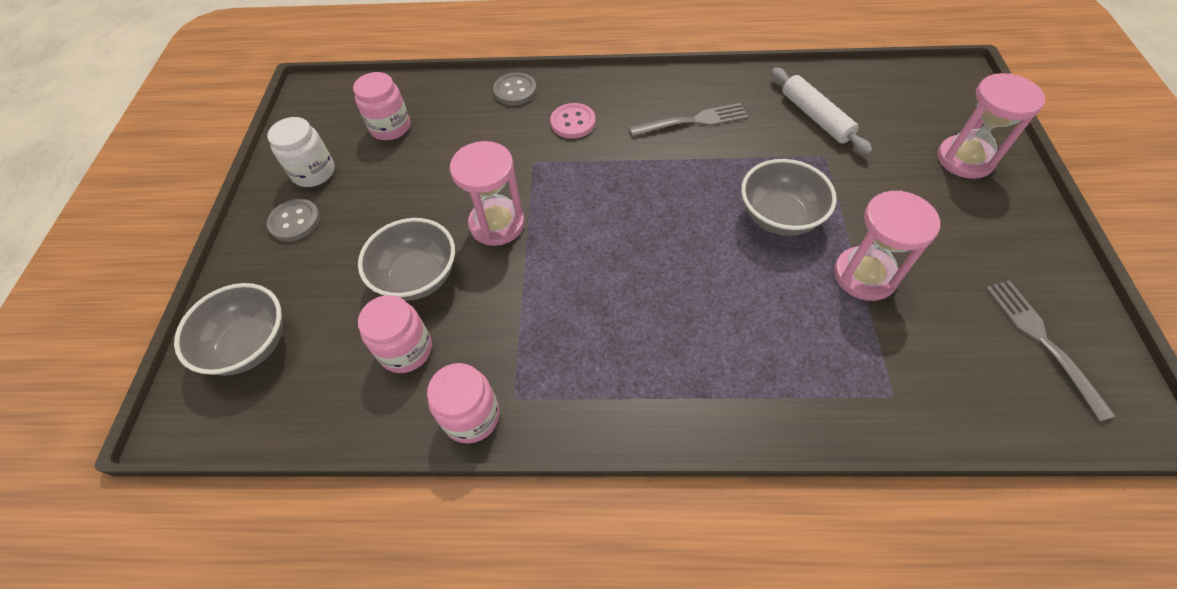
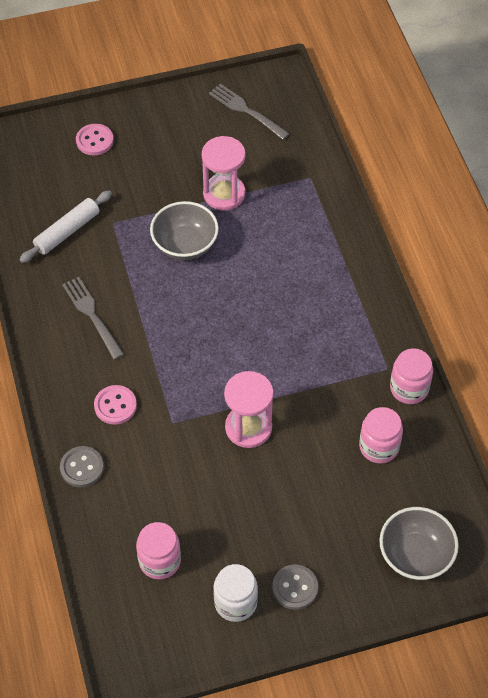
camera: 110 degrees left, 0 degrees up
grey bowl [358,218,455,301] -> none
pink hourglass [937,73,1045,179] -> pink button [76,124,114,155]
grey fork [985,280,1115,421] -> grey fork turned 75 degrees clockwise [209,84,290,140]

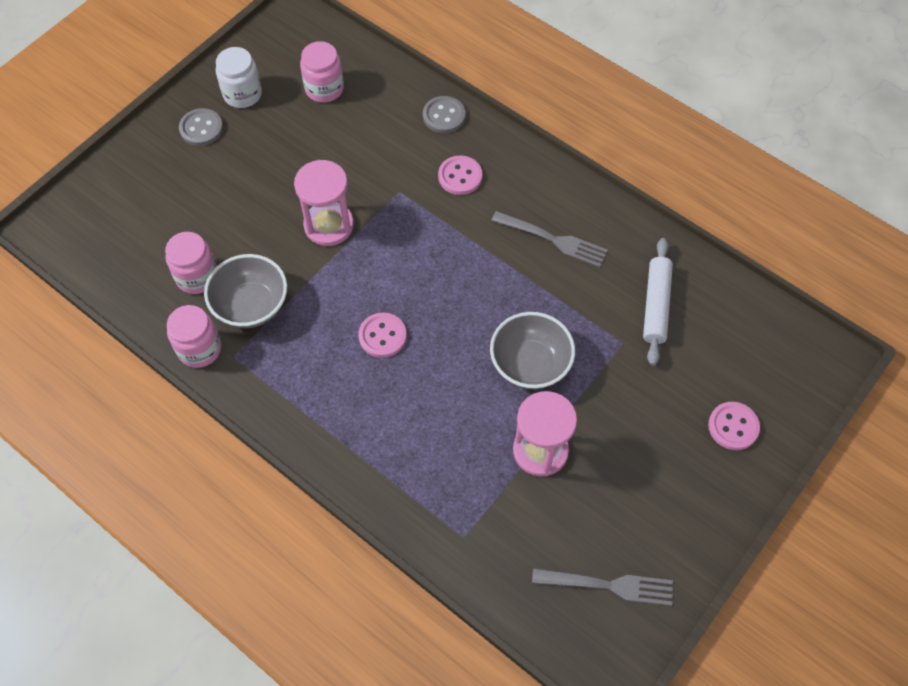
camera: 145 degrees right, 5 degrees up
grey bowl [379,507,459,580] -> grey bowl moved to [204,254,287,328]
none -> pink button [358,313,407,358]

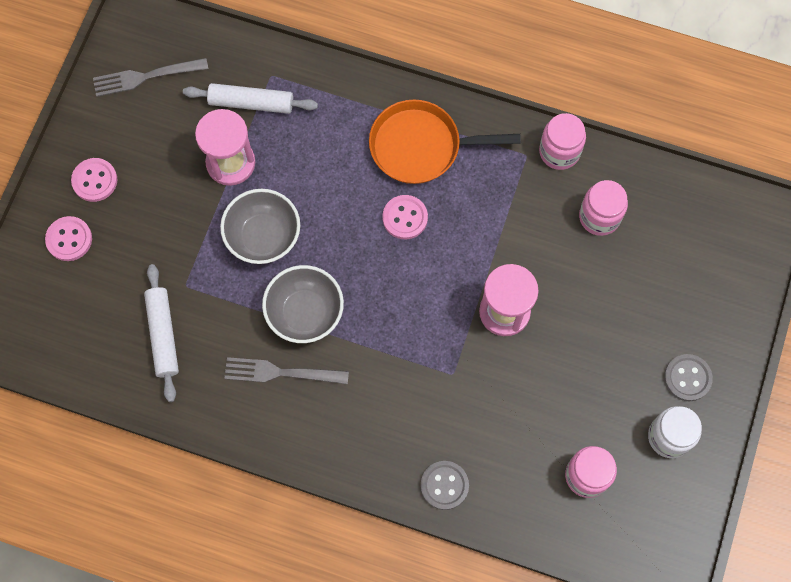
camera: 160 degrees right, 10 degrees up
grey bowl [204,254,287,328] -> grey bowl moved to [262,265,344,343]
pink button [438,155,482,195] -> pink button moved to [71,158,117,202]
none -> white rolling pin [183,83,318,114]
none -> orange pan [369,100,521,184]

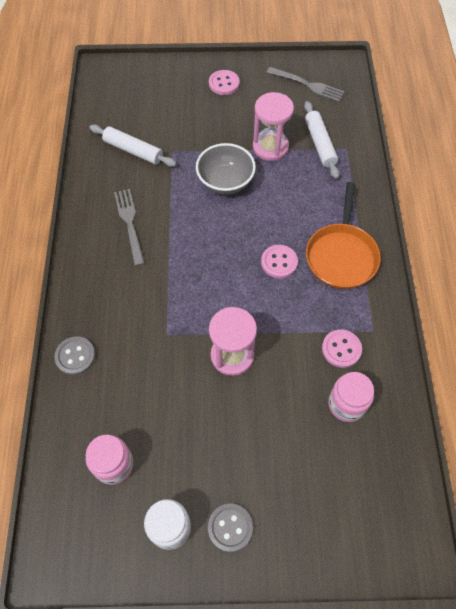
camera: 70 degrees right, 10 degrees down
pink button [45,216,92,261] -> pink button moved to [322,329,362,368]
grey fork [93,58,208,97] -> grey fork turned 150 degrees clockwise [267,67,345,102]
white rolling pin [144,264,179,402] -> white rolling pin turned 60 degrees clockwise [90,125,177,167]
grey bowl [262,265,344,343] -> none
orange pan [369,100,521,184] -> orange pan turned 150 degrees counterclockwise [306,182,381,289]
pink jar [539,113,586,170] -> none

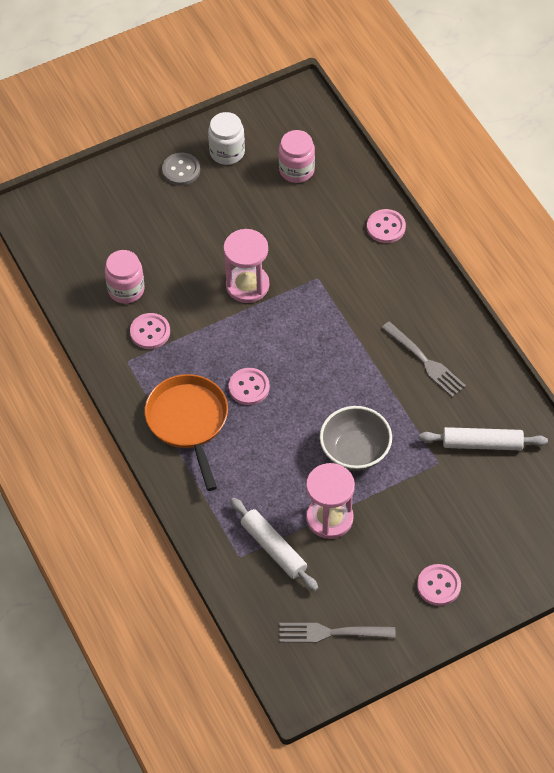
camera: 155 degrees right, 5 degrees down
grey button [54,336,95,375] -> pink button [367,209,406,243]

